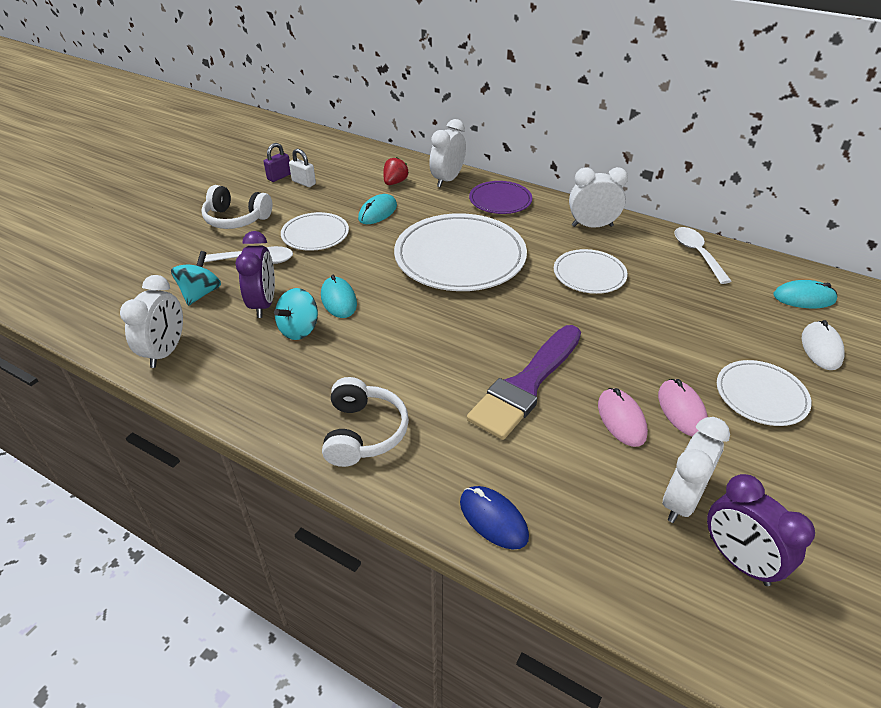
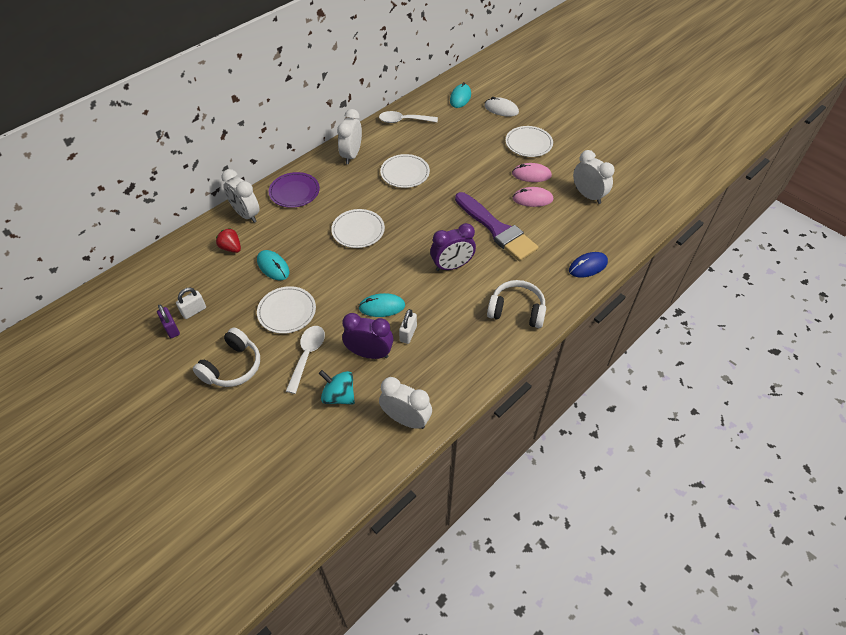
camera: 75 degrees left, 10 degrees up
turquoise spinning top [274,288,318,340] -> white padlock [399,309,417,344]
white plate [394,213,527,291] -> white plate [331,209,385,248], size x0.54
purple clock [707,474,815,586] -> purple clock moved to [430,223,476,271]

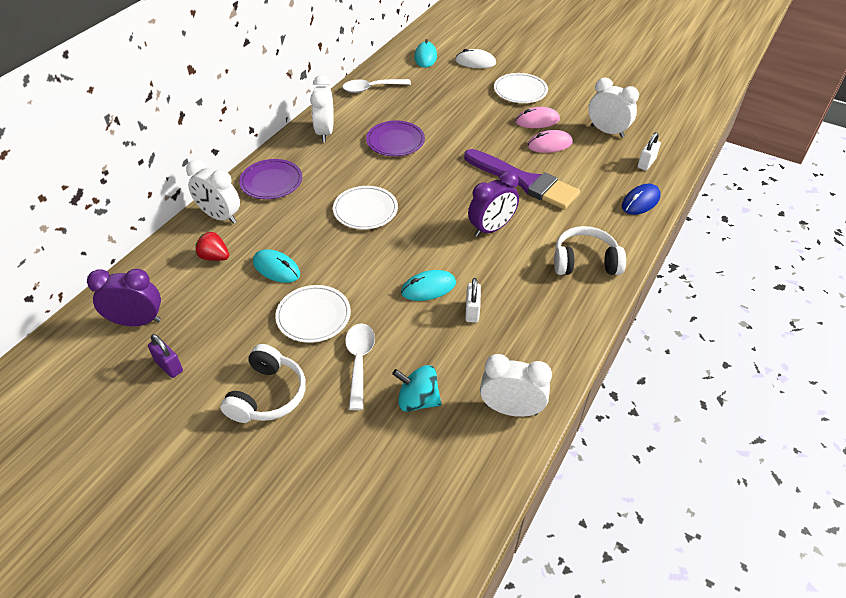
camera: 15 degrees left, 5 degrees down
white padlock [176,288,206,319] -> white padlock moved to [637,132,661,171]
purple clock [342,313,393,359] -> purple clock moved to [87,269,161,326]
white plate [380,154,430,188] -> purple plate [366,120,425,156]

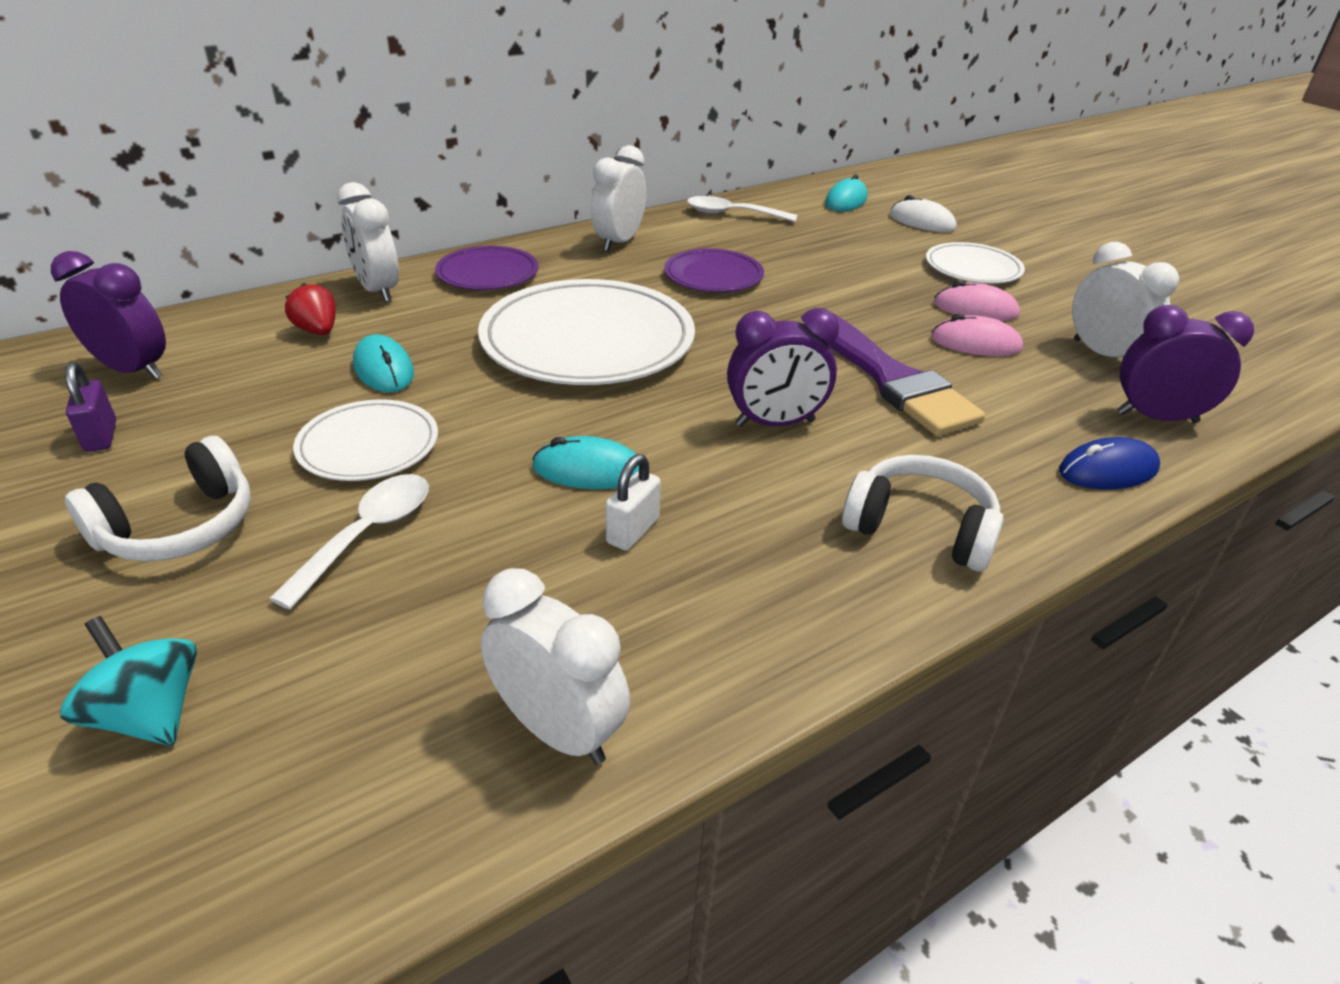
camera: 25 degrees right, 10 degrees down
white plate [333,186,398,229] -> white plate [478,279,695,385], size x1.87
turquoise spinning top [392,365,442,412] -> turquoise spinning top moved to [60,616,197,746]
white padlock [637,132,661,171] -> purple clock [1117,305,1254,423]

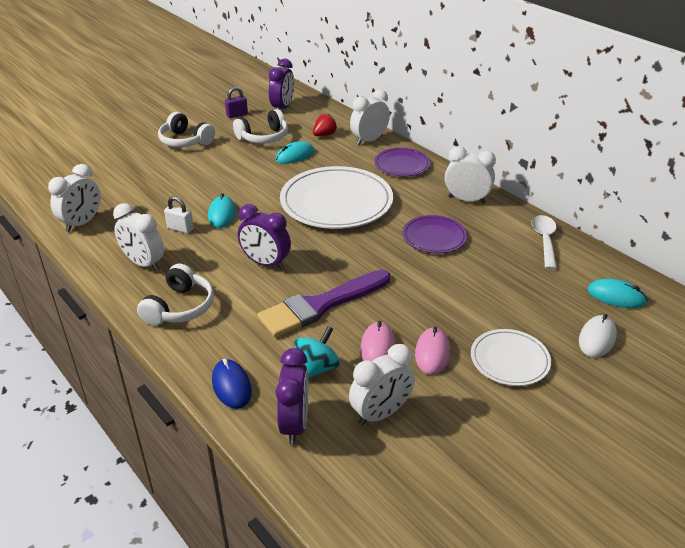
camera: 85 degrees right, 0 degrees up
turquoise spinning top [60,616,197,746] -> turquoise spinning top moved to [294,326,340,378]
white spoon [269,474,429,609] -> none
white plate [293,399,438,481] -> none
purple clock [727,308,839,427] -> purple clock turned 45 degrees counterclockwise [238,204,291,270]
none -> white clock [113,203,164,271]
none -> white headphones [233,109,288,144]

